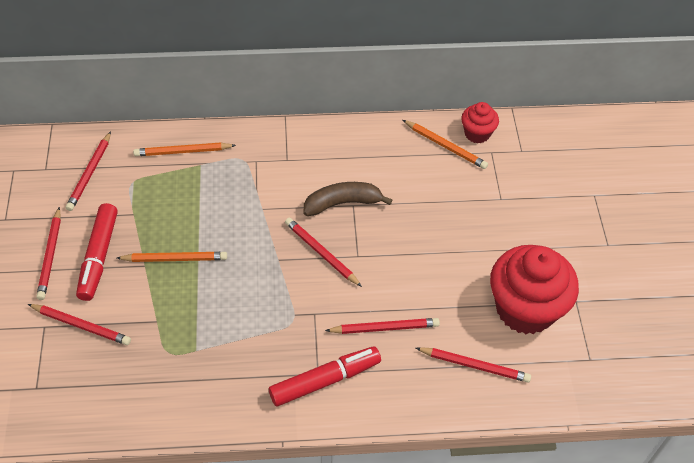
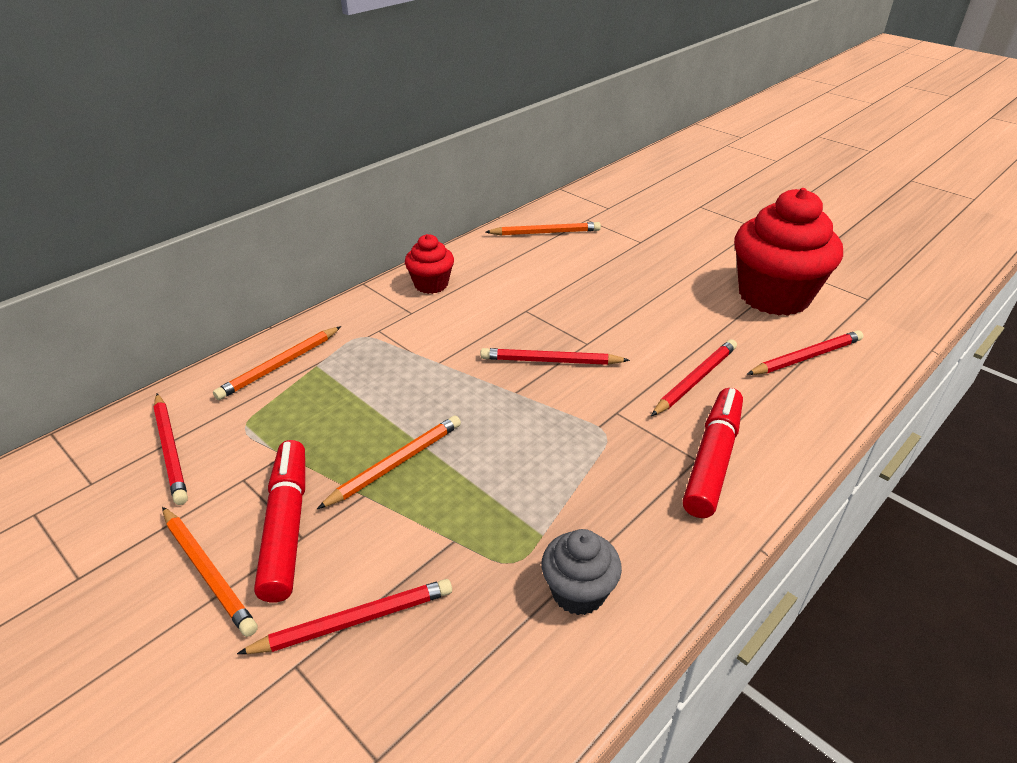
camera: 40 degrees left, 15 degrees down
red pencil [36,207,61,300] -> orange pencil [162,507,258,637]
red marker [76,203,118,301] -> red marker turned 150 degrees counterclockwise [254,440,305,602]
brown banana [304,182,392,216] -> none
red cupcake [461,102,499,144] -> red cupcake moved to [405,234,454,294]
none -> grey cupcake [541,529,622,615]

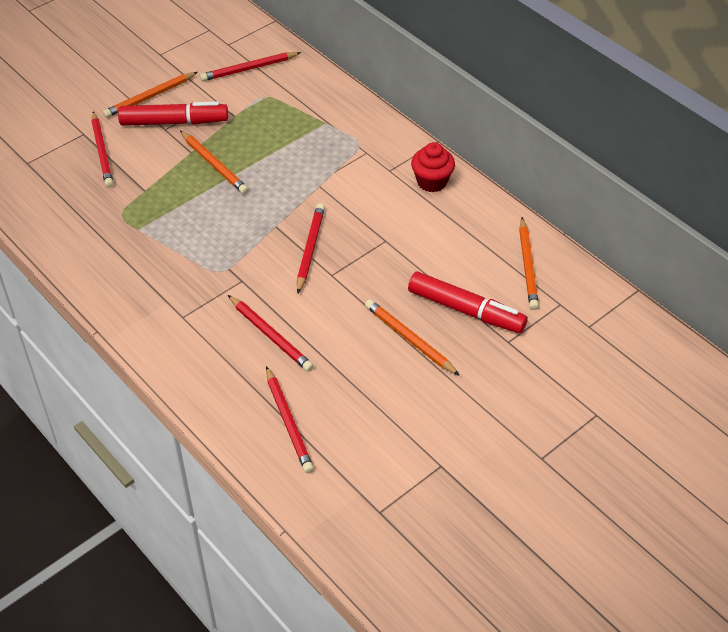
camera: 95 degrees right, 10 degrees up
orange pencil [213,326,341,400] -> orange pencil moved to [365,299,460,376]
grey cupcake [541,529,622,615] -> none
red marker [683,388,743,518] -> red marker moved to [408,272,528,333]
red cupcake [734,188,843,316] -> none

